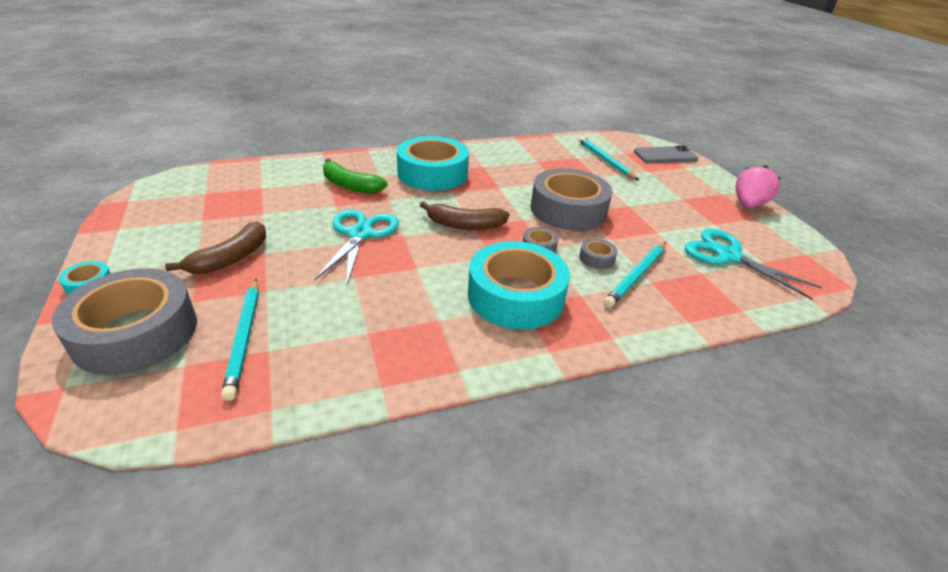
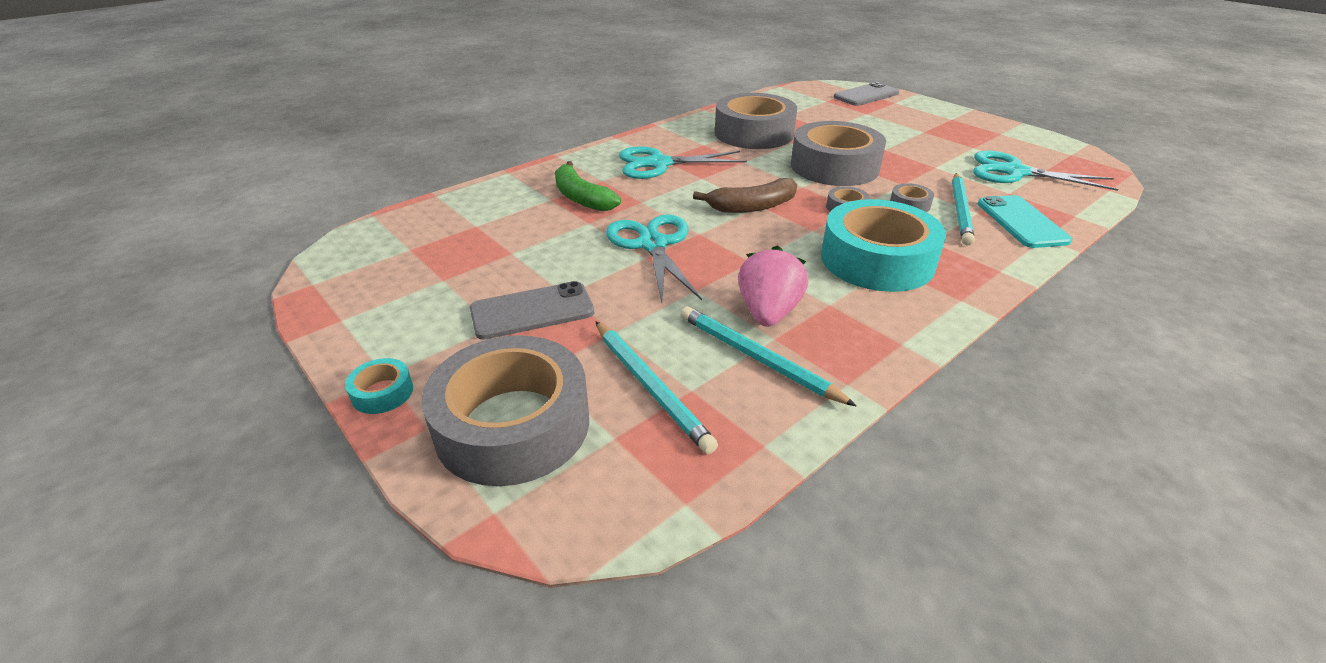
camera: 20 degrees left, 0 degrees up
brown banana [165,222,266,274] -> grey phone [470,281,594,340]
green banana [323,158,388,194] -> green banana turned 45 degrees clockwise [555,161,621,212]
turquoise tape [397,136,469,191] -> turquoise scissors [619,146,747,179]
turquoise pencil [578,136,639,180] -> turquoise pencil moved to [680,306,857,407]
pink strawberry [735,165,781,208] -> pink strawberry moved to [738,245,808,327]
none -> grey tape [715,93,797,149]
none -> turquoise phone [978,195,1072,248]

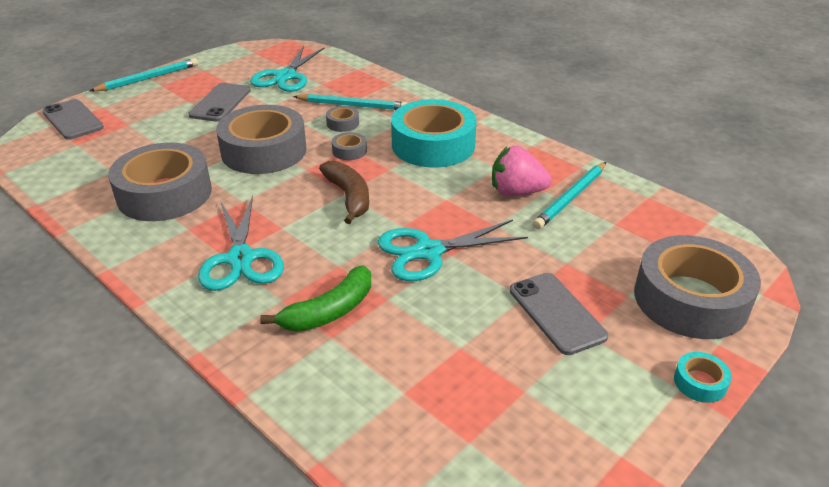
camera: 95 degrees left, 0 degrees up
turquoise pencil [595,321,718,454] -> turquoise pencil moved to [90,58,198,91]
turquoise phone [978,195,1072,248] -> none
none -> grey phone [188,83,250,122]

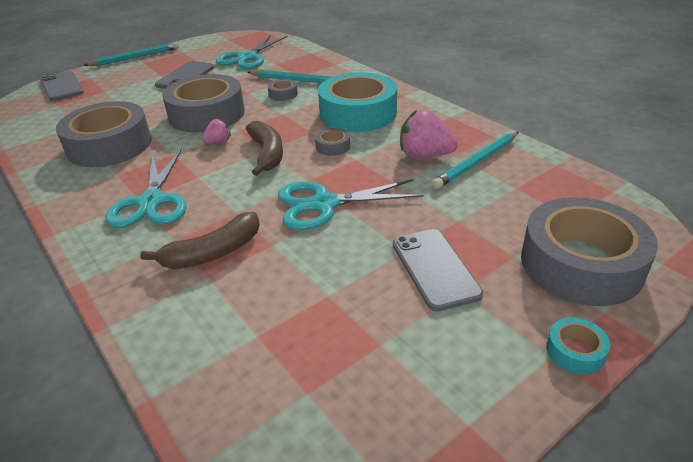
camera: 10 degrees right, 0 degrees up
green banana [260,265,371,332] -> brown banana [140,212,260,269]
grey tape [332,132,367,160] -> grey tape moved to [315,128,350,156]
none -> pink strawberry [202,119,231,144]

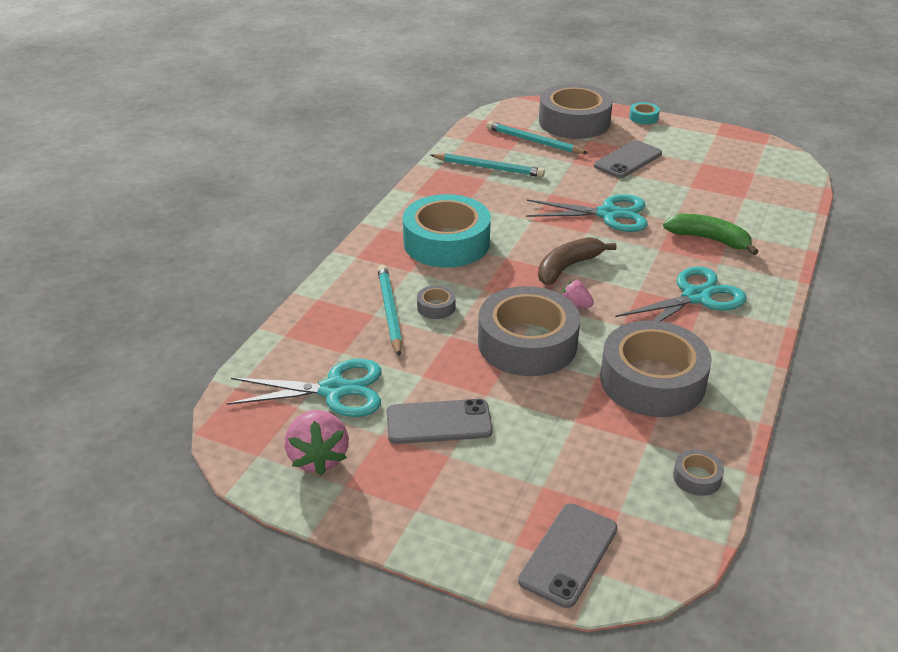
camera: 120 degrees left, 0 degrees up
turquoise pencil [83,42,179,66] -> turquoise pencil moved to [486,121,588,154]
brown banana [140,212,260,269] -> green banana [663,214,759,255]
turquoise scissors [278,179,424,230] -> turquoise scissors turned 45 degrees counterclockwise [526,194,648,232]
grey tape [315,128,350,156] -> grey tape moved to [673,449,724,496]
pink strawberry [400,110,458,159] -> pink strawberry moved to [285,410,349,475]

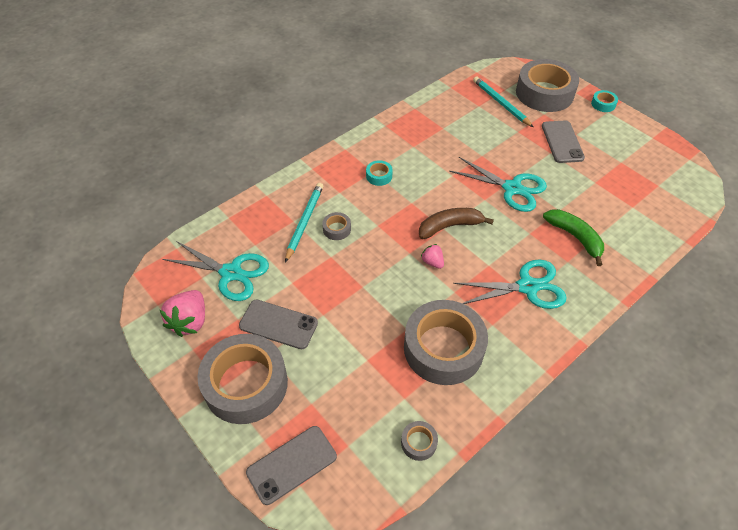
camera: 25 degrees right, 15 degrees up
turquoise tape [403,194,491,268] -> turquoise tape [366,160,393,186], size x0.41
turquoise pencil [431,153,545,177] -> none
grey tape [478,286,580,376] -> grey tape moved to [197,334,288,424]
grey phone [594,140,662,178] -> grey phone turned 75 degrees counterclockwise [542,120,585,163]

